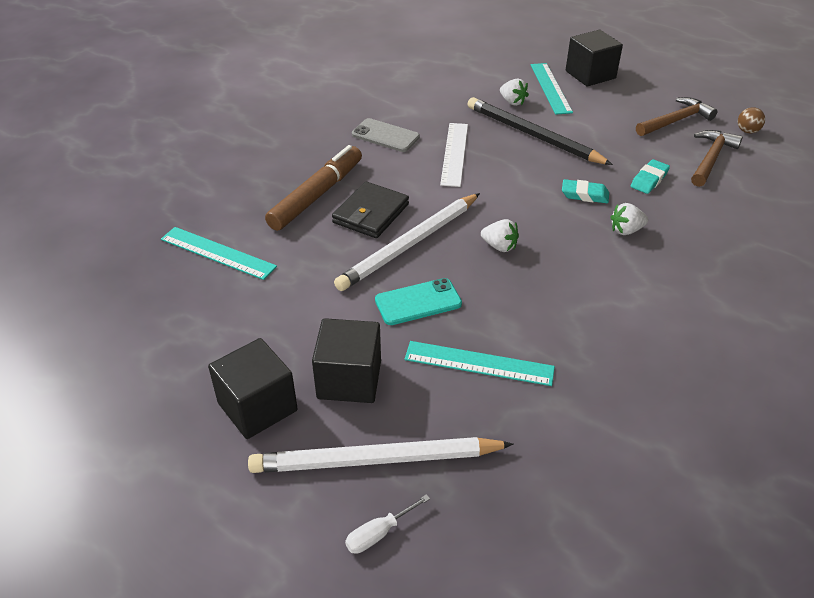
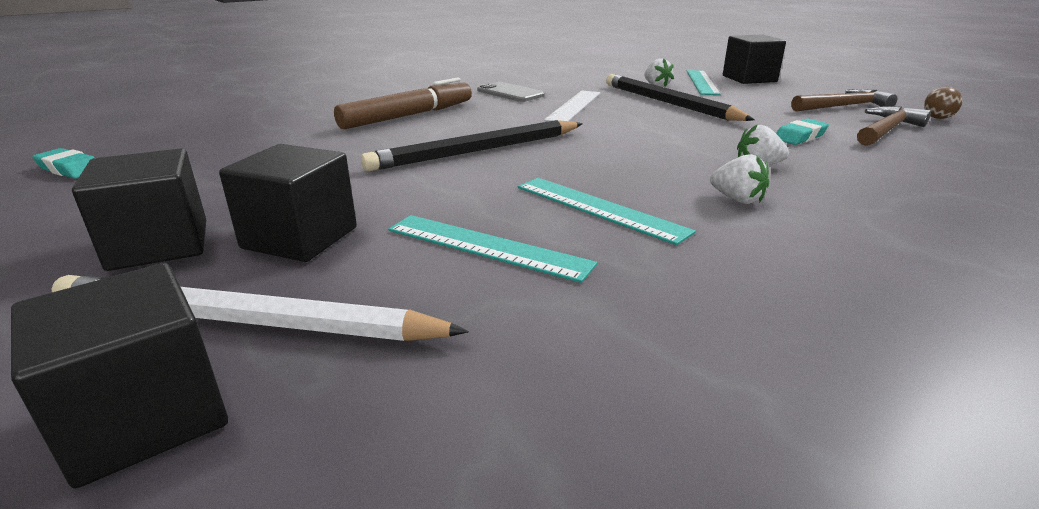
camera: 15 degrees right, 15 degrees down
turquoise ruler [161,227,277,280] -> turquoise ruler moved to [518,178,696,245]
black wallet [332,182,409,238] -> none
white pencil [334,193,480,291] -> black pencil [361,120,583,171]
white screwdriver [345,494,430,554] -> black cube [11,263,228,488]
turquoise phone [375,278,462,325] -> none
white strawberry [481,219,519,252] -> white strawberry moved to [710,154,769,204]
turquoise eraser [562,179,609,203] -> turquoise eraser moved to [32,148,95,179]

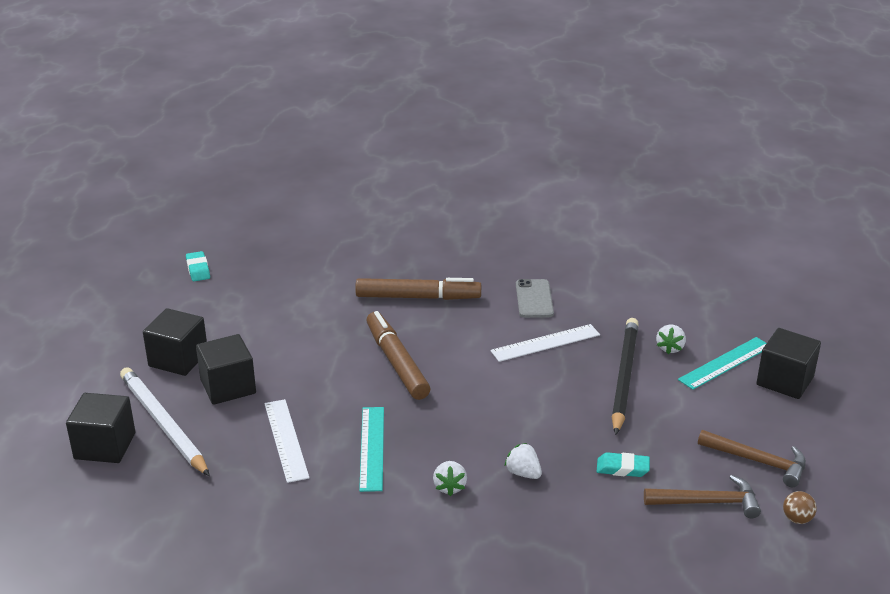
camera: 45 degrees right, 5 degrees up
black pencil [361,120,583,171] -> brown marker [366,311,430,400]
turquoise ruler [388,215,597,283] -> white ruler [264,399,309,483]

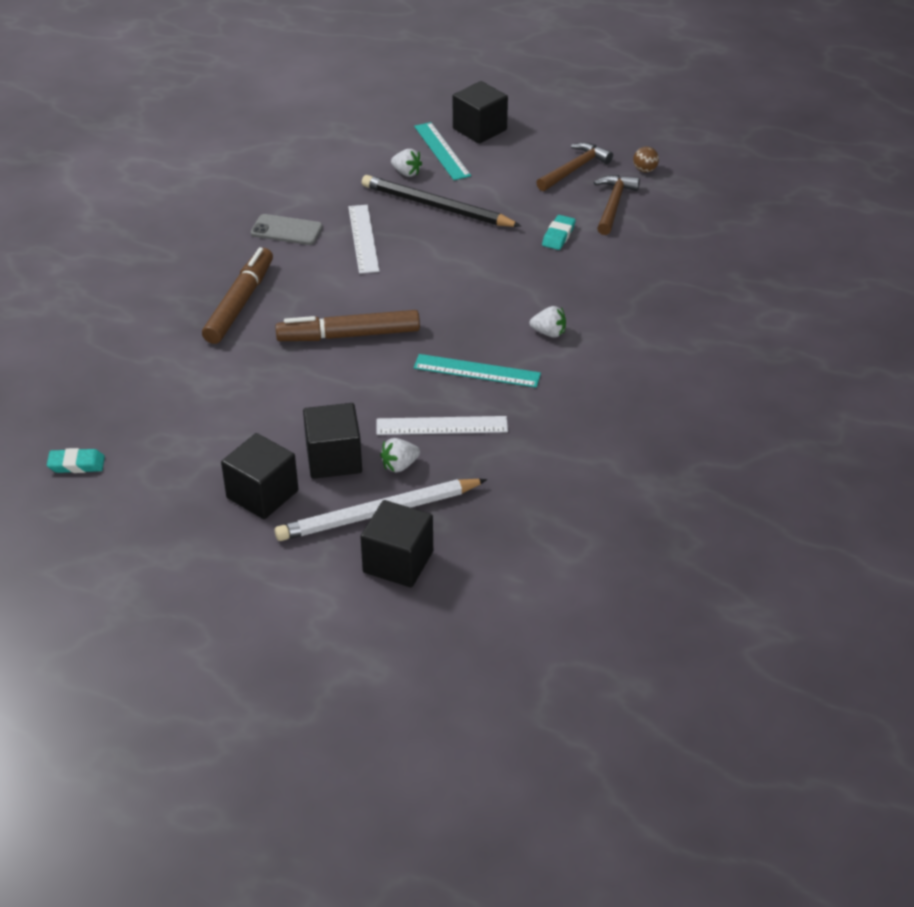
camera: 75 degrees left, 10 degrees up
white strawberry [504,443,542,479] -> white strawberry moved to [380,438,420,473]

